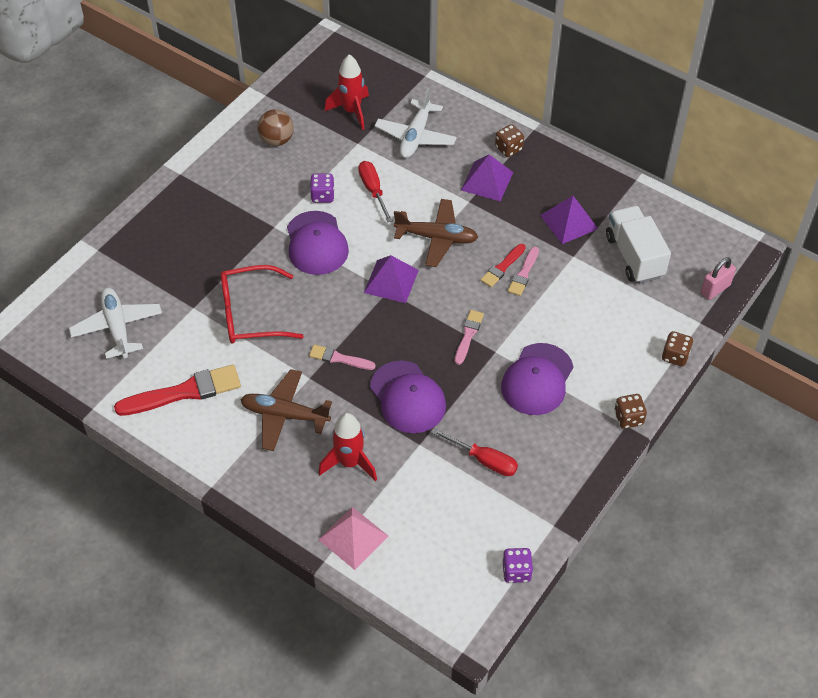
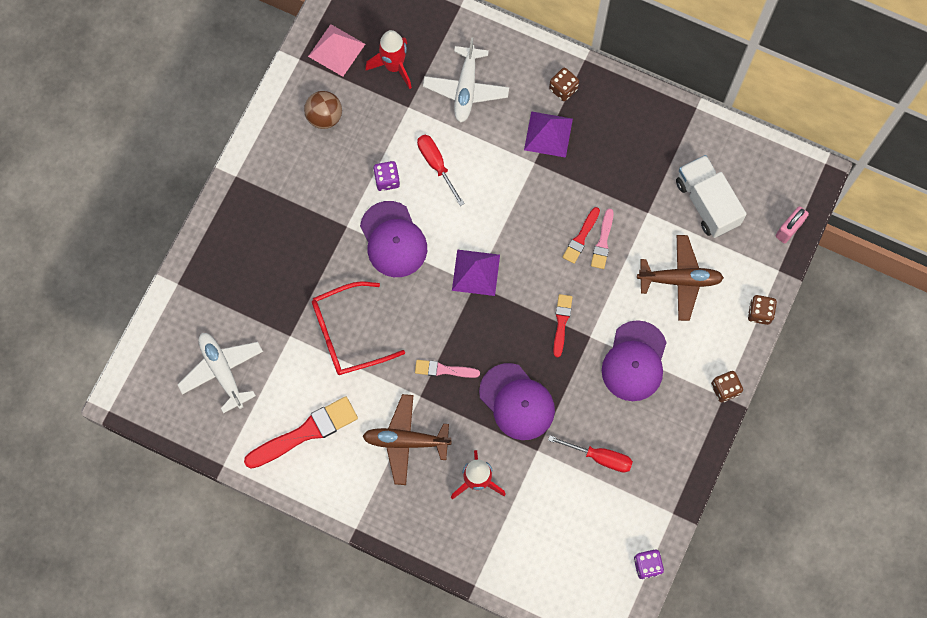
camera: 10 degrees left, 20 degrees up
pink pyramid [318,507,388,570] -> pink pyramid moved to [308,24,365,77]
brown plane [394,199,478,267] -> brown plane moved to [637,235,724,321]
pink brush [455,310,484,365] -> red brush [553,294,573,357]
purple pyramid [540,196,598,244] -> none

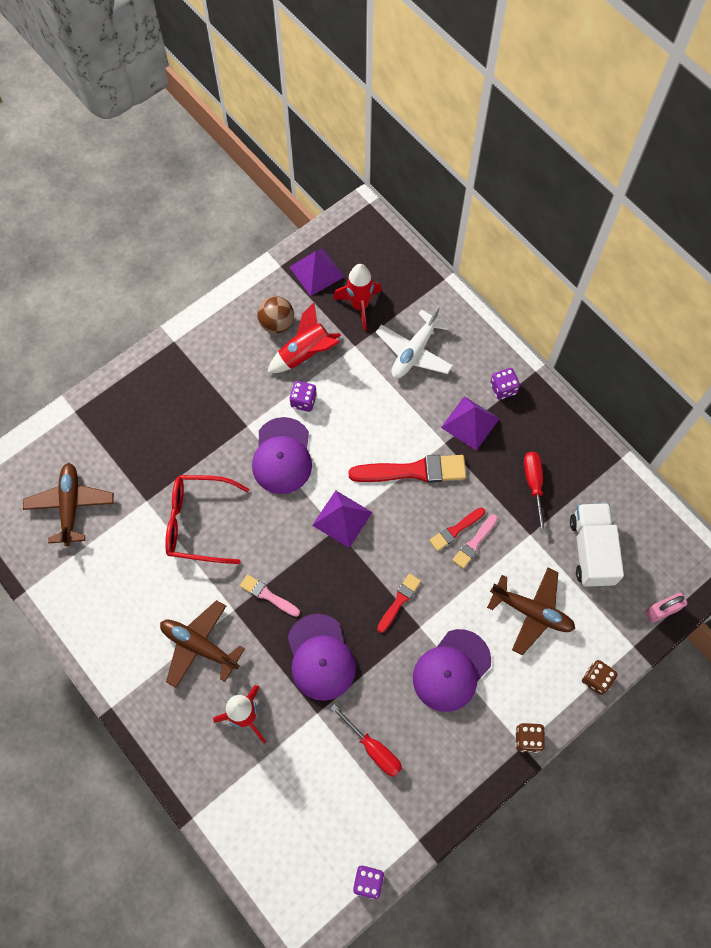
camera: 25 degrees right, 5 degrees down
white plane [177,333,263,413] -> brown plane [23,463,114,546]
red brush [244,396,358,469] -> red brush moved to [348,455,466,483]
pink pyramid [308,24,365,77] -> purple pyramid [290,248,344,296]
red screwdriver [417,135,465,206] -> red screwdriver moved to [524,452,546,534]
brown dice [549,68,579,101] -> purple dice [490,368,520,400]
none -> red rocket [267,303,341,373]

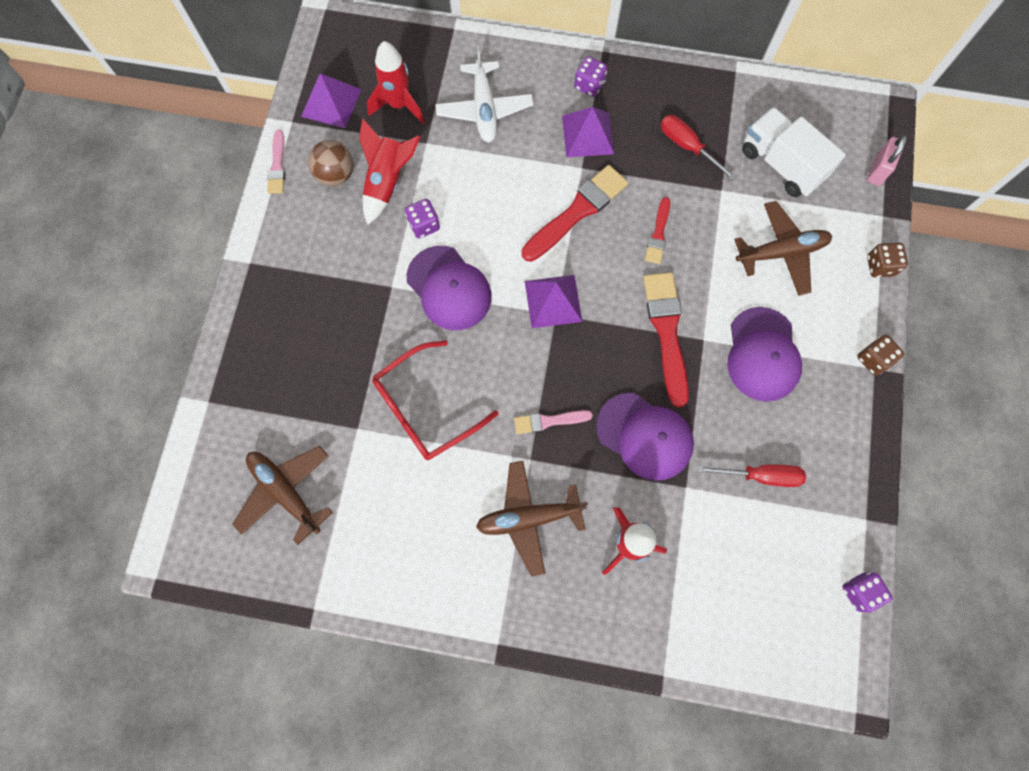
camera: 40 degrees left, 5 degrees up
red brush [377,573,421,633] -> red brush [643,272,689,407], size x1.83
pink brush [452,514,498,569] -> pink brush moved to [267,130,285,194]

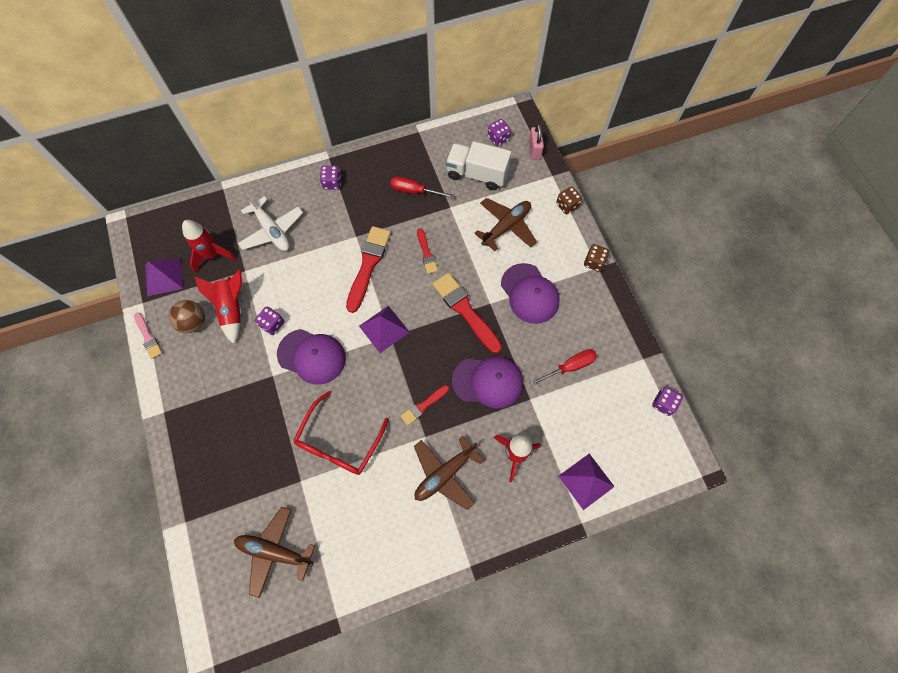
camera: 30 degrees left, 5 degrees down
pink brush [514,410,593,434] -> red brush [401,385,449,425]
purple pyramid [562,107,614,158] -> purple pyramid moved to [559,454,615,510]
none -> purple dice [488,119,511,146]

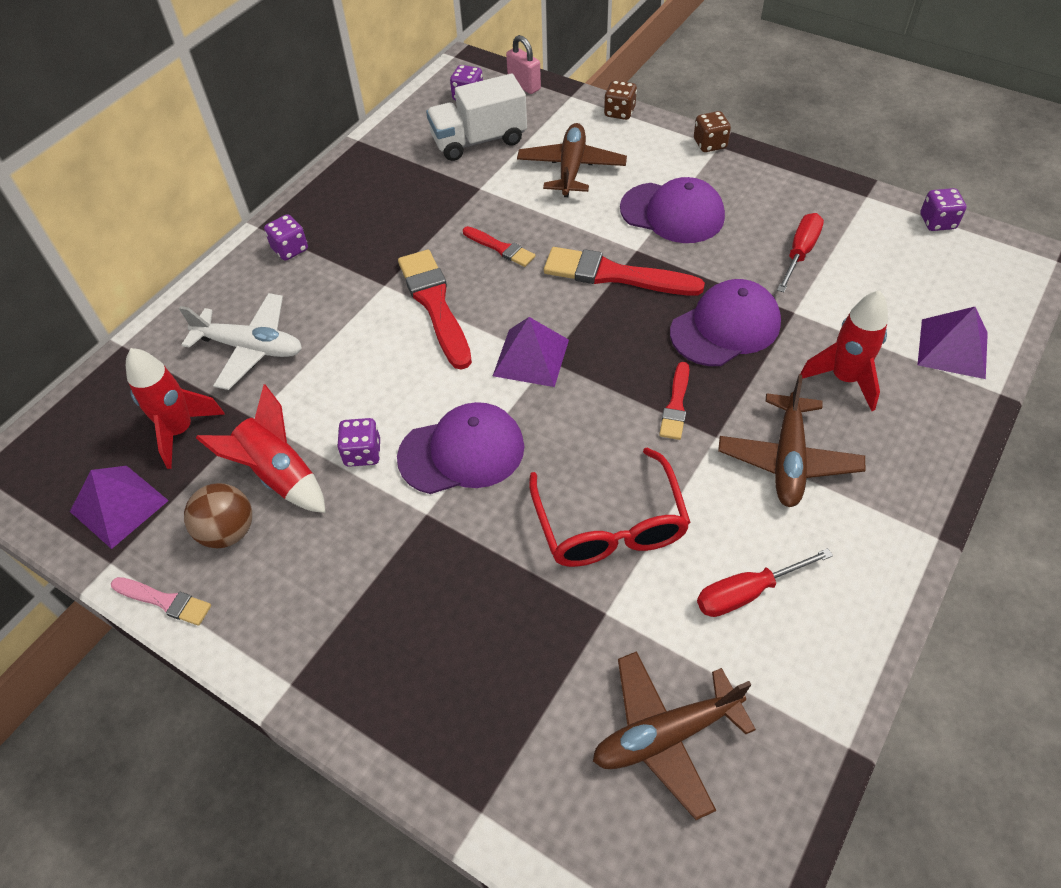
camera: 35 degrees left, 15 degrees down
red screwdriver [390,176,455,198] -> red screwdriver moved to [697,548,833,617]

